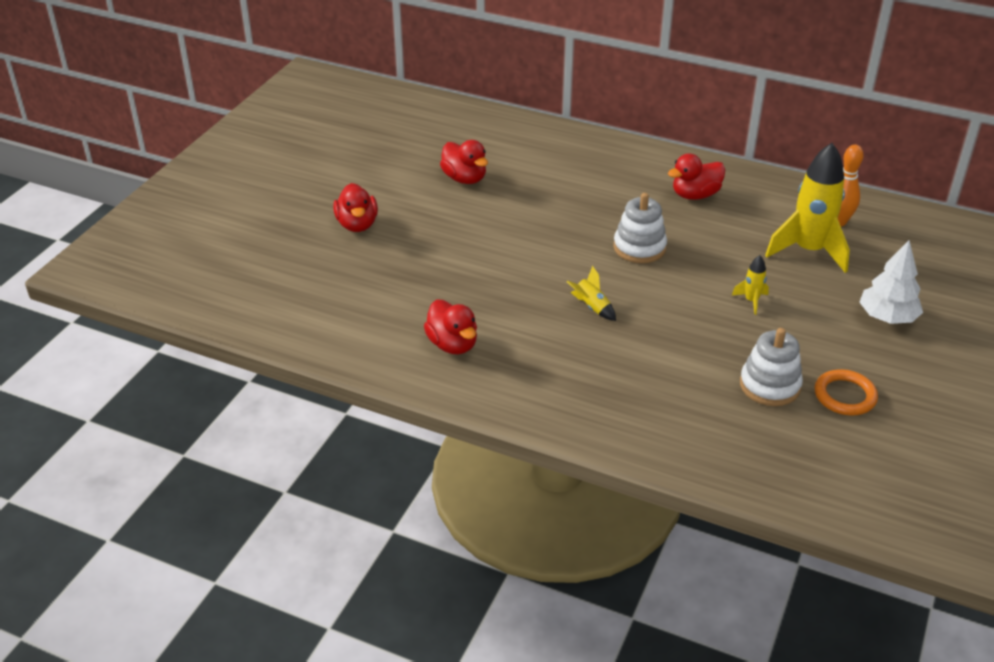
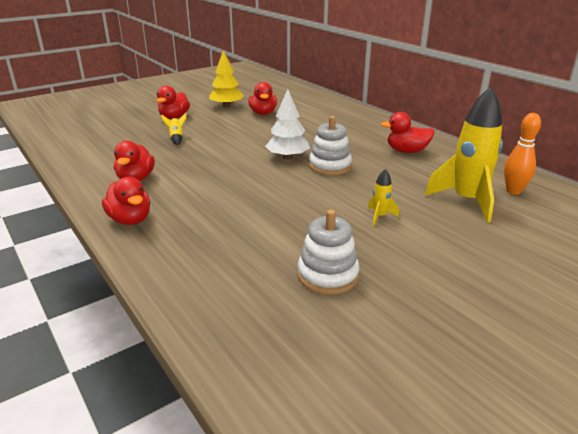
camera: 30 degrees right, 10 degrees down
yellow rocket [567,266,616,321] -> yellow rocket moved to [161,113,187,145]
orange ring [815,369,878,415] -> none
white tree [859,240,923,324] -> white tree moved to [265,89,310,160]
none -> red duck [102,177,150,225]
none -> yellow tree [209,50,244,108]

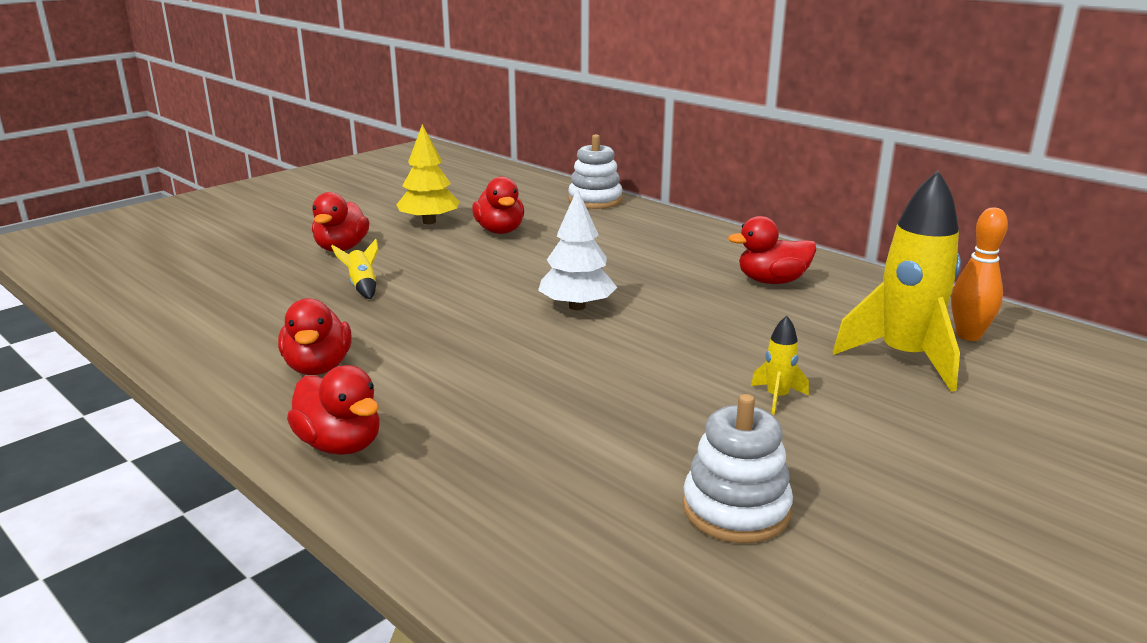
camera: 10 degrees left, 5 degrees down
white stacking toy [309,116,352,175] -> white stacking toy moved to [568,134,623,209]

